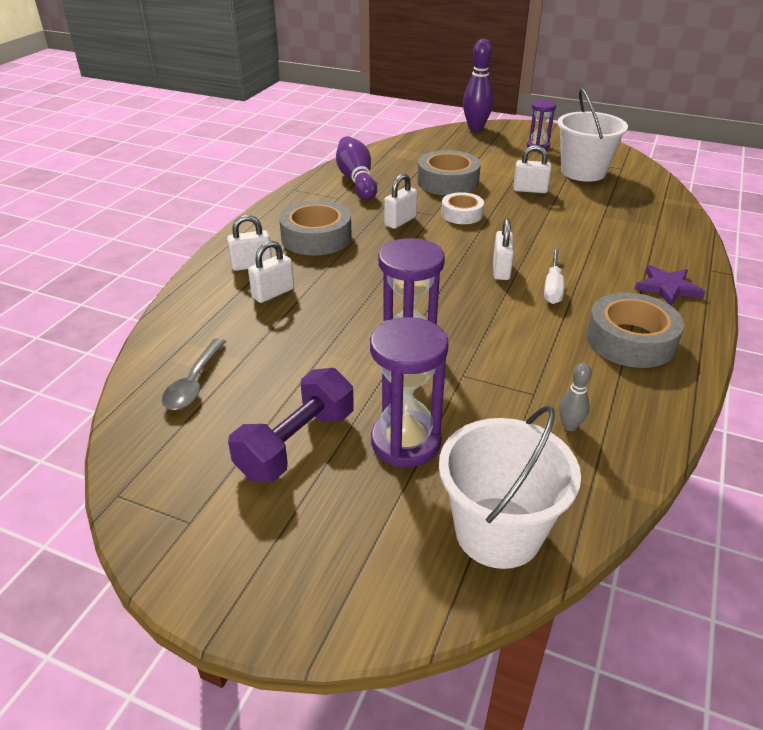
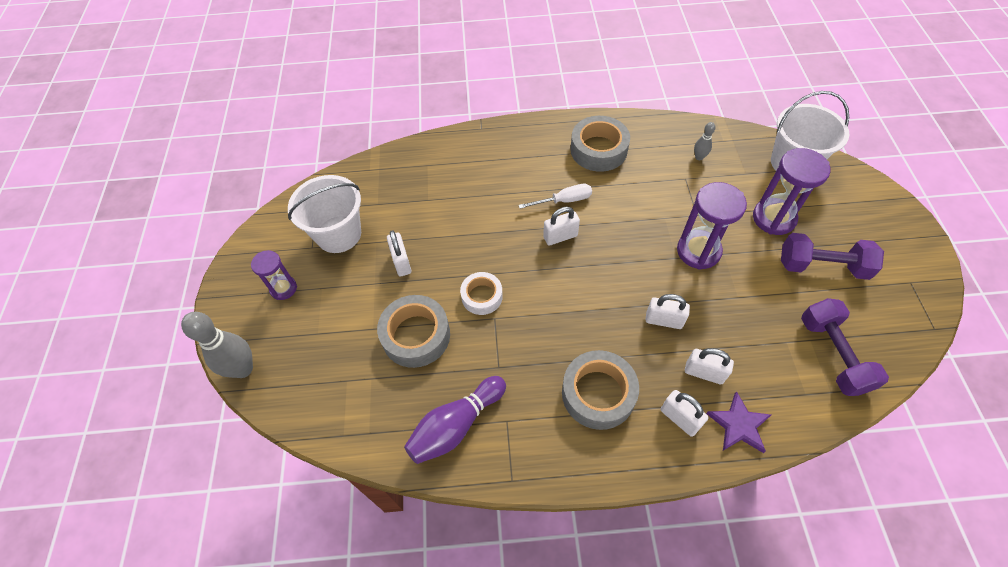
camera: 115 degrees left, 20 degrees up
grey spoon [162,338,226,410] -> purple dumbbell [801,298,889,396]
white padlock [384,174,417,229] -> white padlock moved to [645,294,690,329]
purple bowling pin [463,39,494,131] -> grey bowling pin [181,312,253,378]
purple star [635,265,705,306] -> purple star moved to [706,392,771,453]

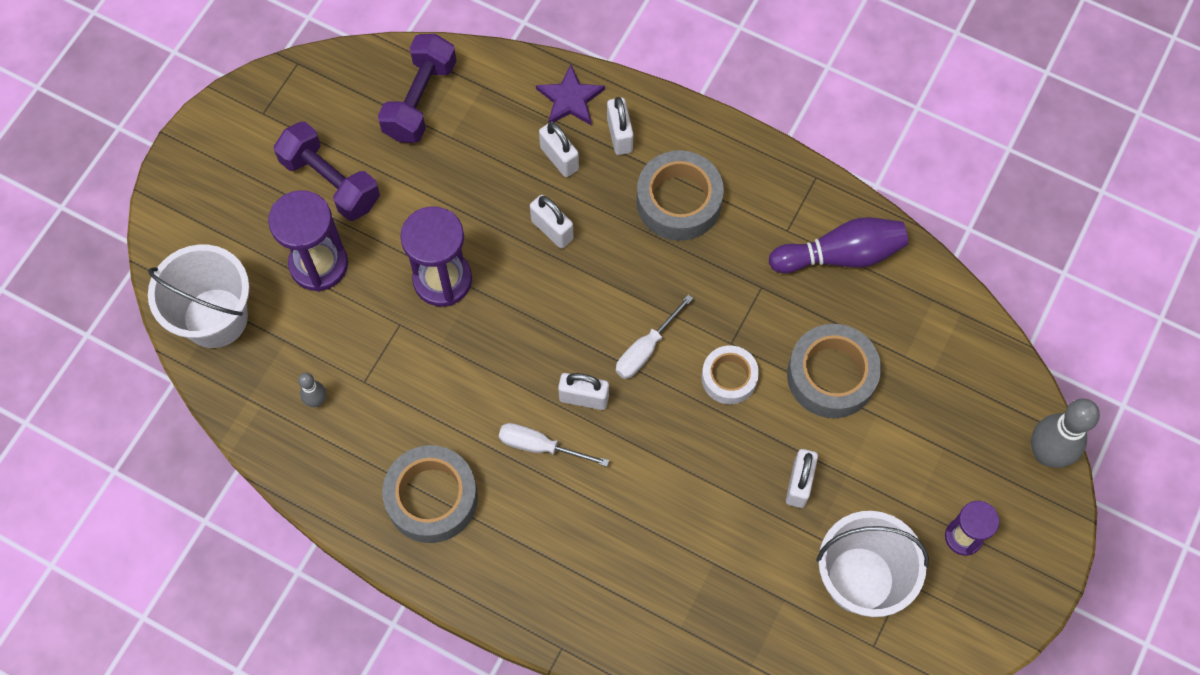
camera: 150 degrees left, 10 degrees up
none -> white screwdriver [616,294,693,379]

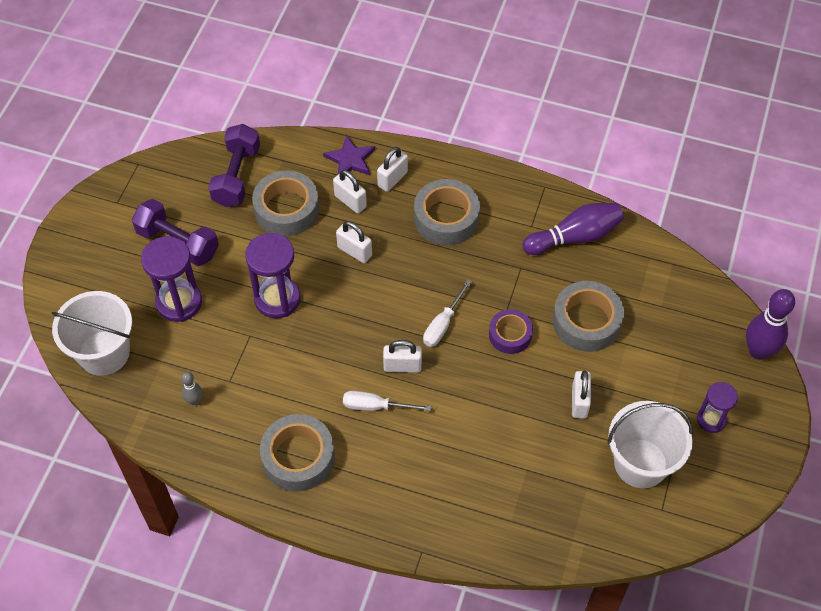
camera: 10 degrees left, 10 degrees down
white padlock [607,97,633,155] -> white padlock turned 60 degrees clockwise [377,147,408,192]
white tape [702,346,759,404] -> purple tape [489,309,533,354]
grey bowling pin [1031,399,1100,468] -> purple bowling pin [746,289,795,360]
none -> grey tape [252,170,319,236]

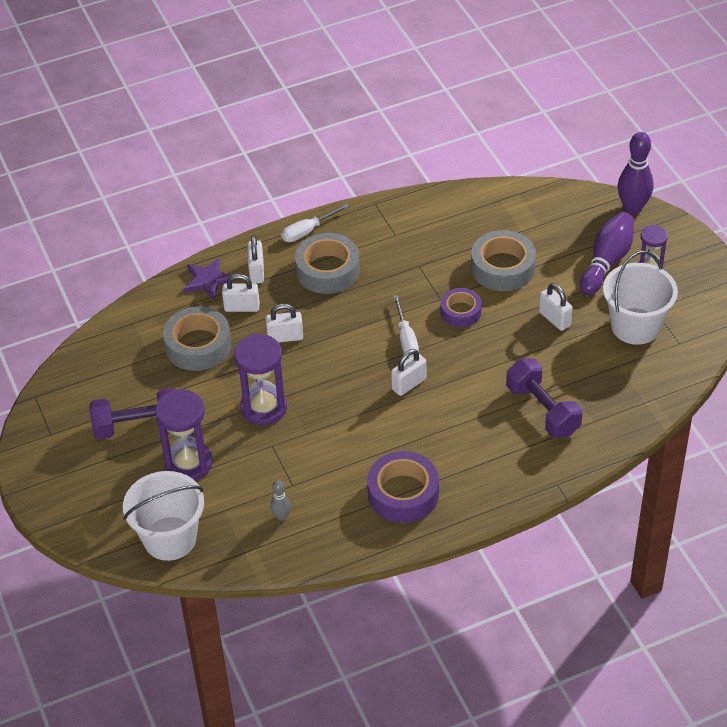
camera: 40 degrees left, 10 degrees down
purple dumbbell [208,124,260,207] -> purple dumbbell moved to [506,358,582,438]
grey tape [260,414,335,492] -> purple tape [367,451,439,523]
white screwdriver [343,391,432,411] -> white screwdriver moved to [281,204,349,242]
purple bowling pin [522,203,624,255] -> purple bowling pin moved to [580,212,634,295]

